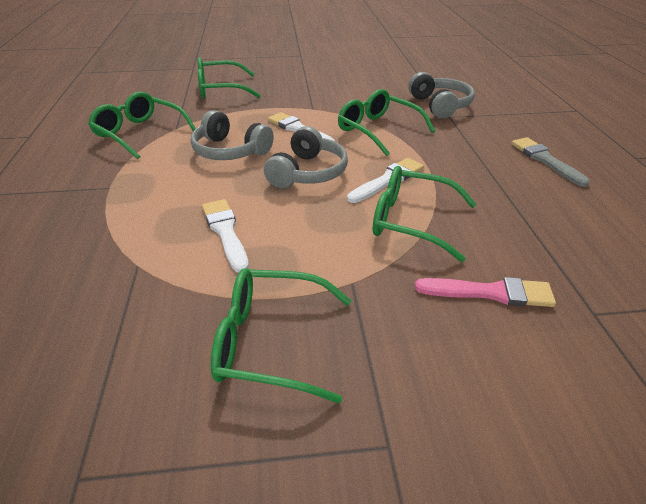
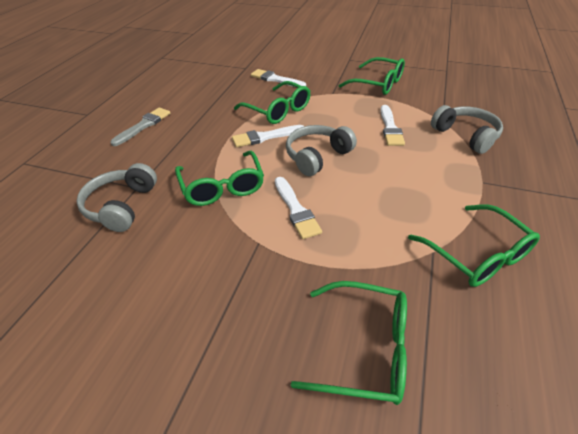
camera: 155 degrees left, 5 degrees up
grey headphones [190,110,274,160] -> grey headphones moved to [431,105,503,154]
pink brush [415,277,556,307] -> white brush [251,69,306,87]
grey brush [511,137,590,187] -> grey brush turned 150 degrees counterclockwise [110,108,170,146]

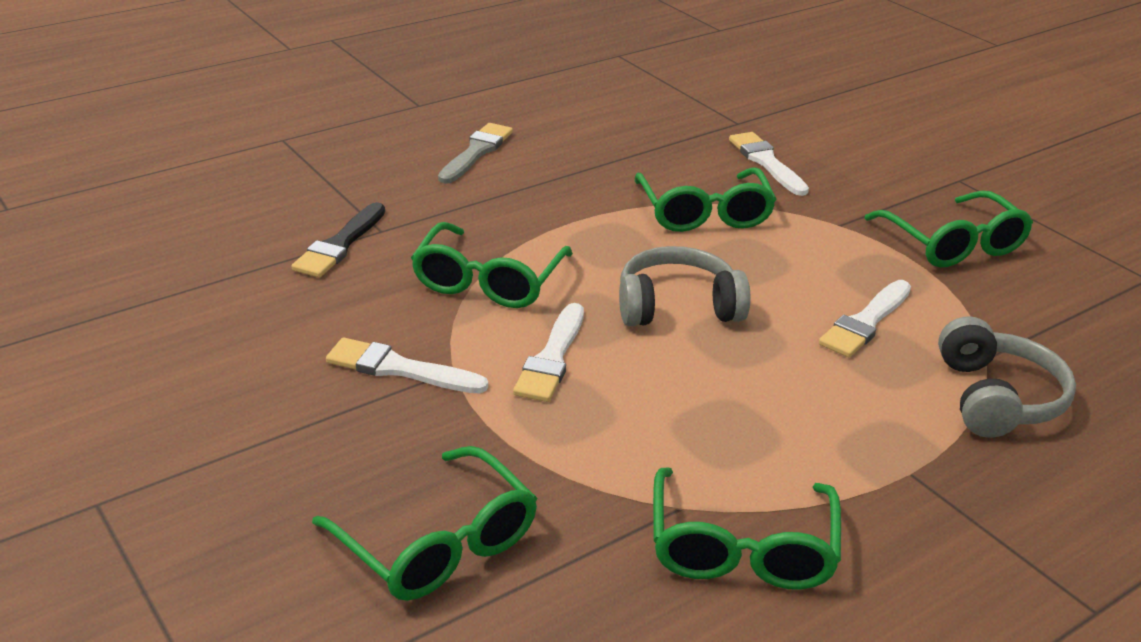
camera: 35 degrees right, 10 degrees down
grey headphones [76,163,157,232] -> black brush [292,202,385,277]
grey brush [110,108,170,146] -> grey brush turned 45 degrees counterclockwise [438,123,513,184]
white brush [232,125,304,147] -> white brush moved to [326,337,488,394]

